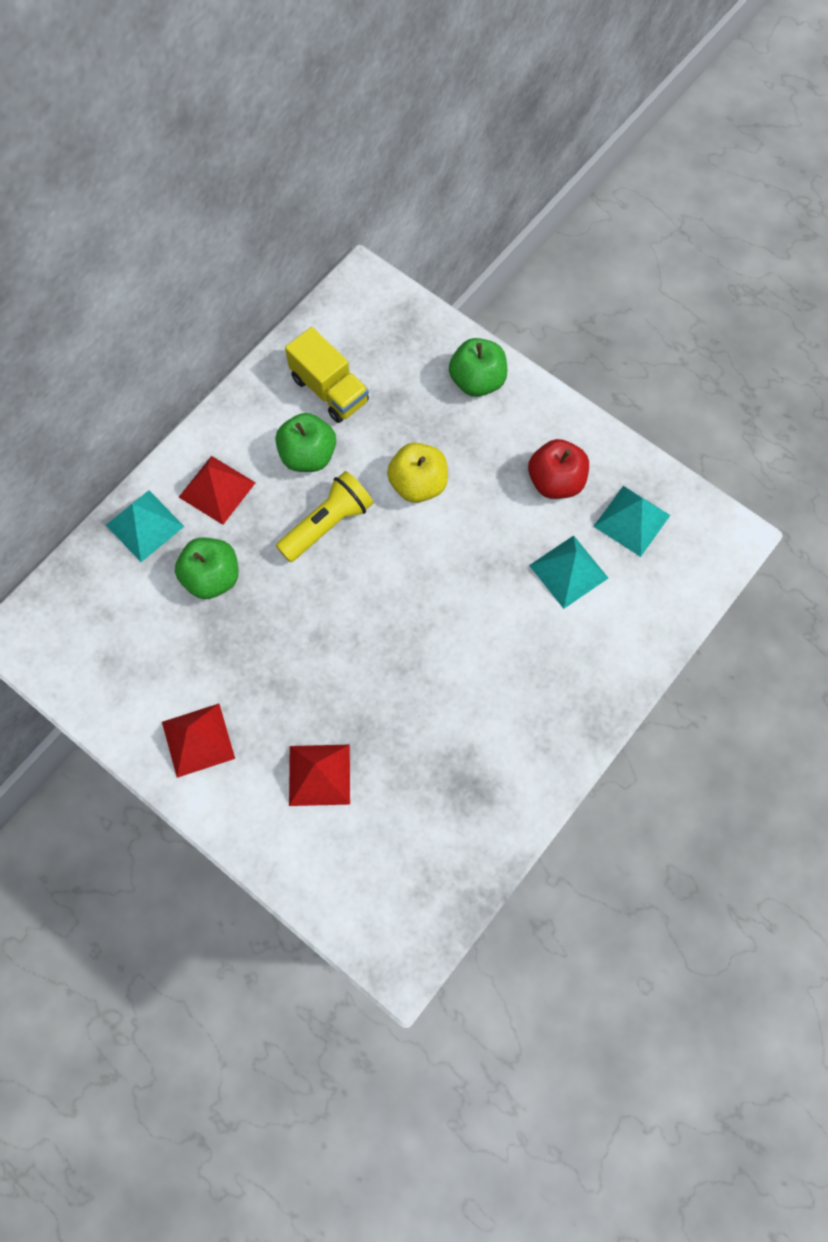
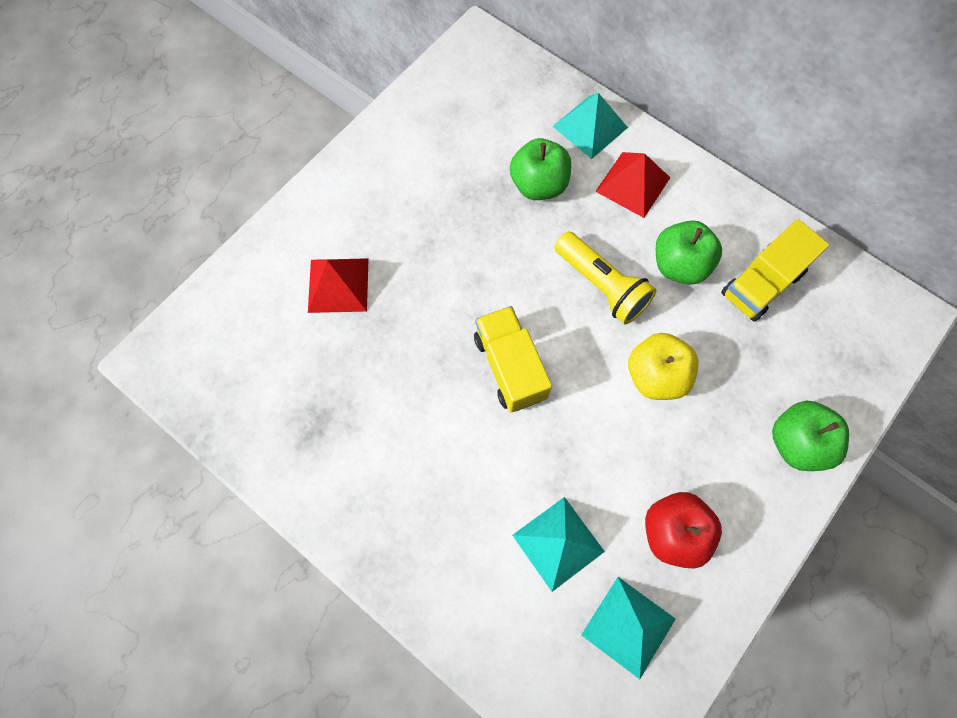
camera: 90 degrees right, 0 degrees up
red pyramid [162,704,235,778] -> none
none -> yellow truck [474,306,552,413]

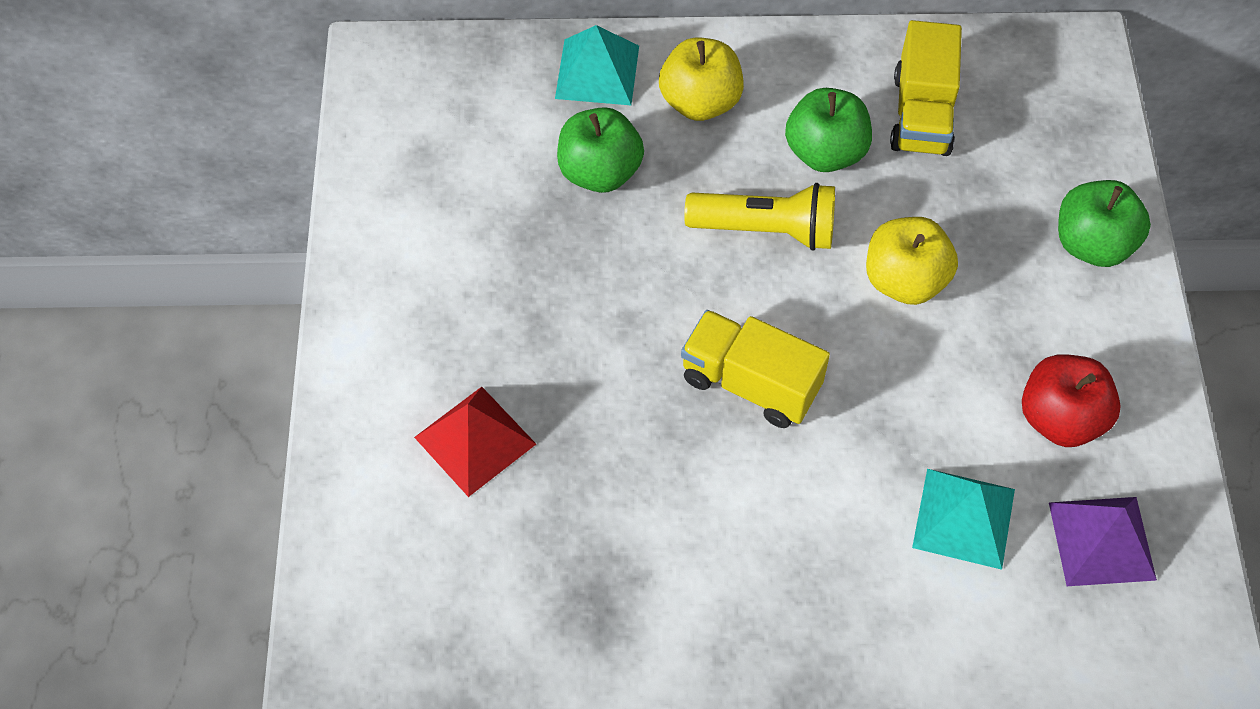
camera: 40 degrees left, 10 degrees down
turquoise pyramid [581,577,675,679] -> purple pyramid [1049,497,1157,586]
red pyramid [595,152,670,218] -> yellow apple [659,37,744,121]

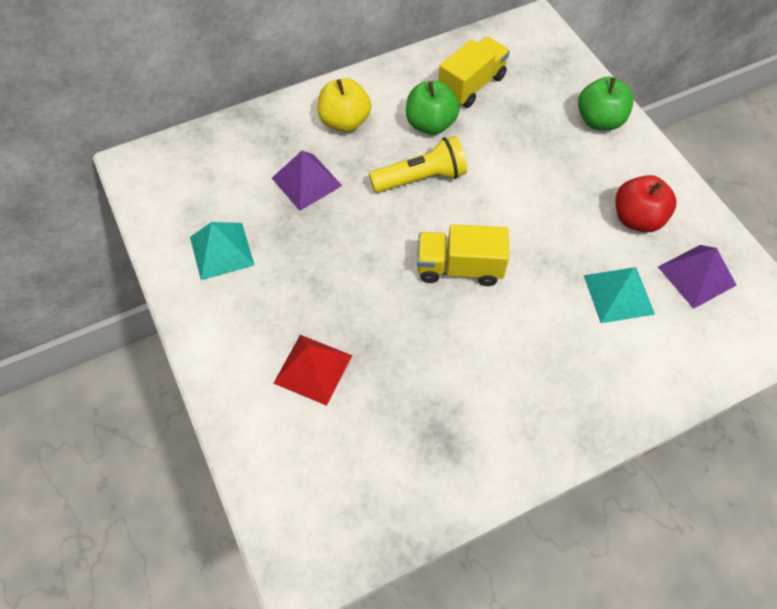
camera: 25 degrees left, 0 degrees up
turquoise pyramid [555,25,639,105] -> turquoise pyramid moved to [190,222,254,280]
green apple [557,107,644,193] -> purple pyramid [272,151,342,211]
yellow apple [866,217,958,305] -> none
yellow truck [890,20,962,156] -> yellow truck turned 120 degrees counterclockwise [438,37,510,108]

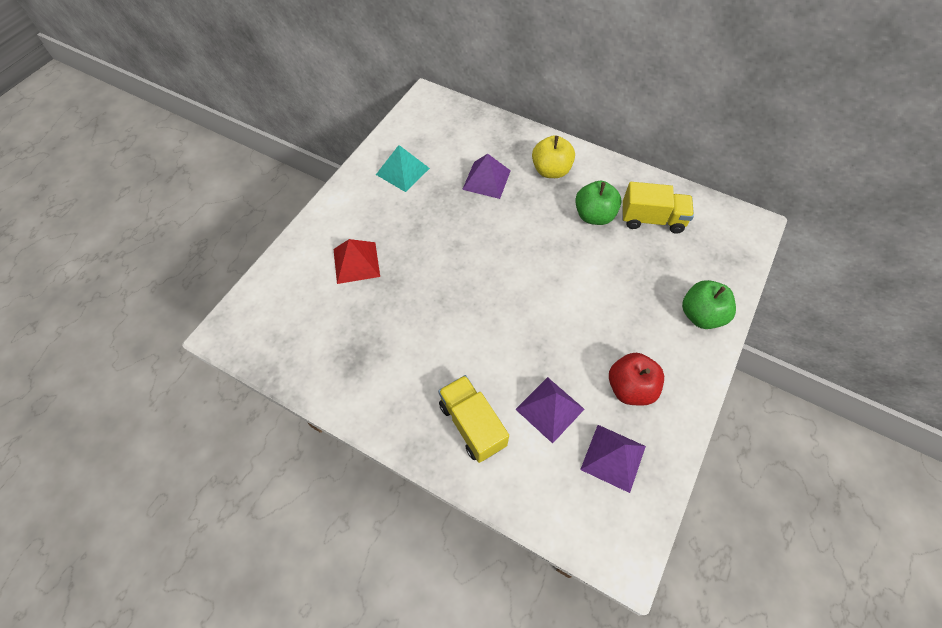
camera: 55 degrees right, 0 degrees up
yellow flashlight [369,136,467,193] -> none
yellow truck [417,224,509,286] -> yellow truck moved to [438,375,509,463]
turquoise pyramid [584,267,655,323] -> purple pyramid [515,377,585,444]

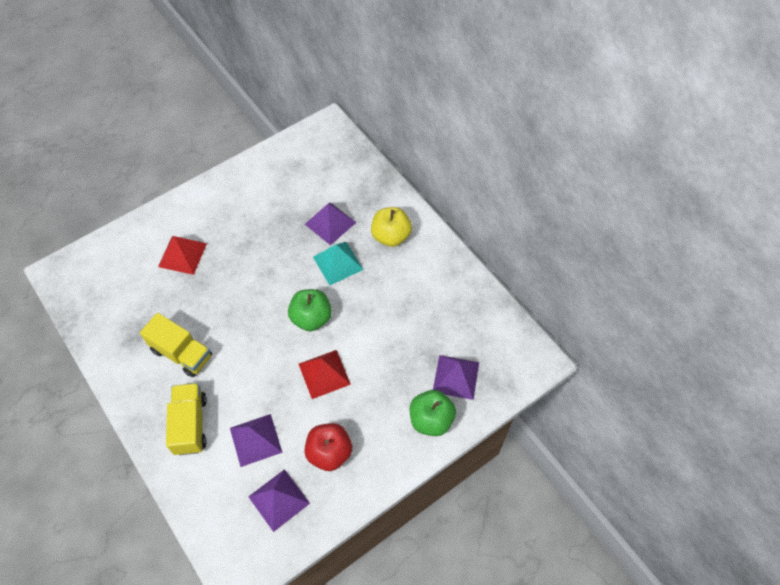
camera: 25 degrees right, 0 degrees up
turquoise pyramid [376,145,430,192] -> turquoise pyramid moved to [313,242,364,285]
green apple [575,181,621,225] -> green apple moved to [288,289,332,331]
yellow truck [622,182,694,234] -> yellow truck moved to [140,313,212,377]
none -> red pyramid [299,350,351,399]
none -> purple pyramid [433,355,479,400]

